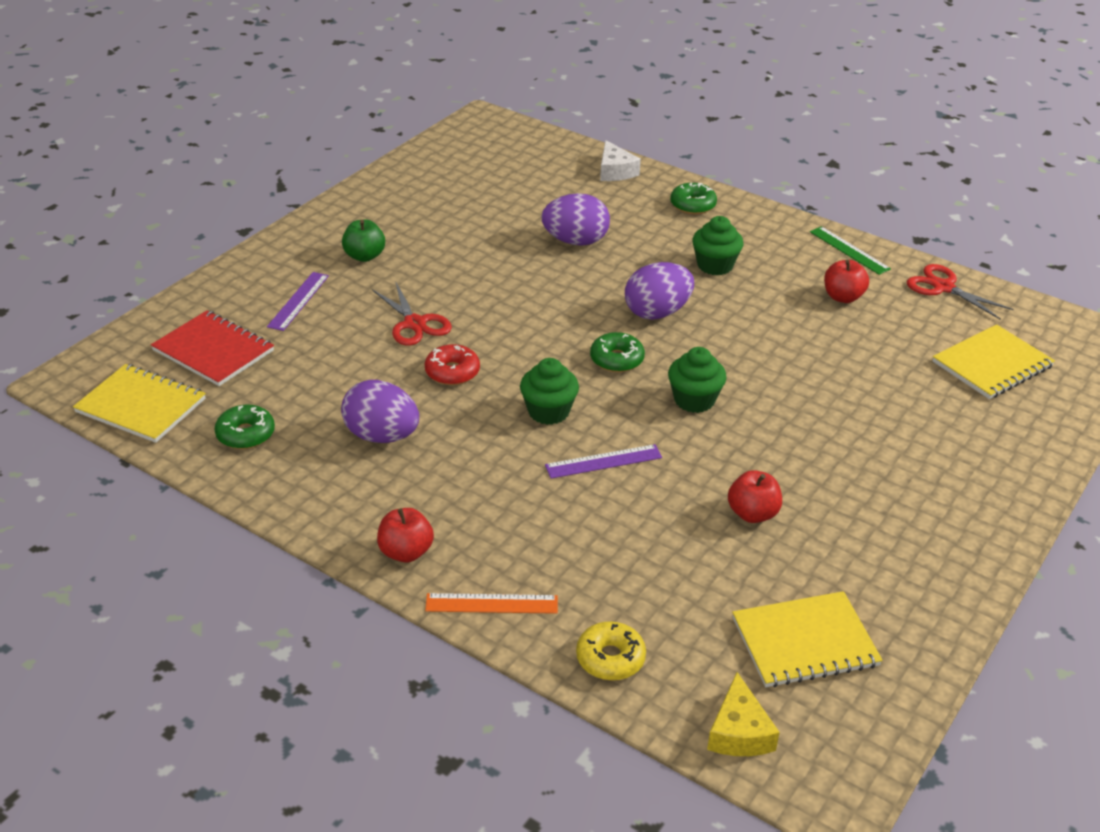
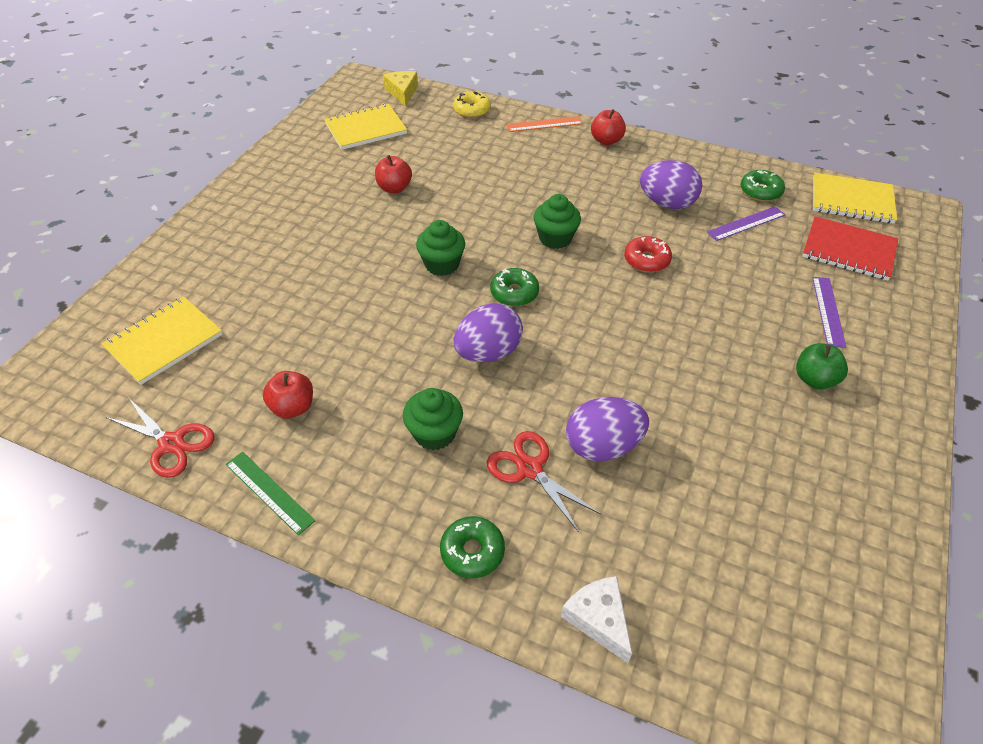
camera: 170 degrees right, 10 degrees up
red scissors [372,281,452,346] -> red scissors moved to [487,431,601,532]
purple ruler [545,444,662,479] -> purple ruler moved to [707,206,785,241]

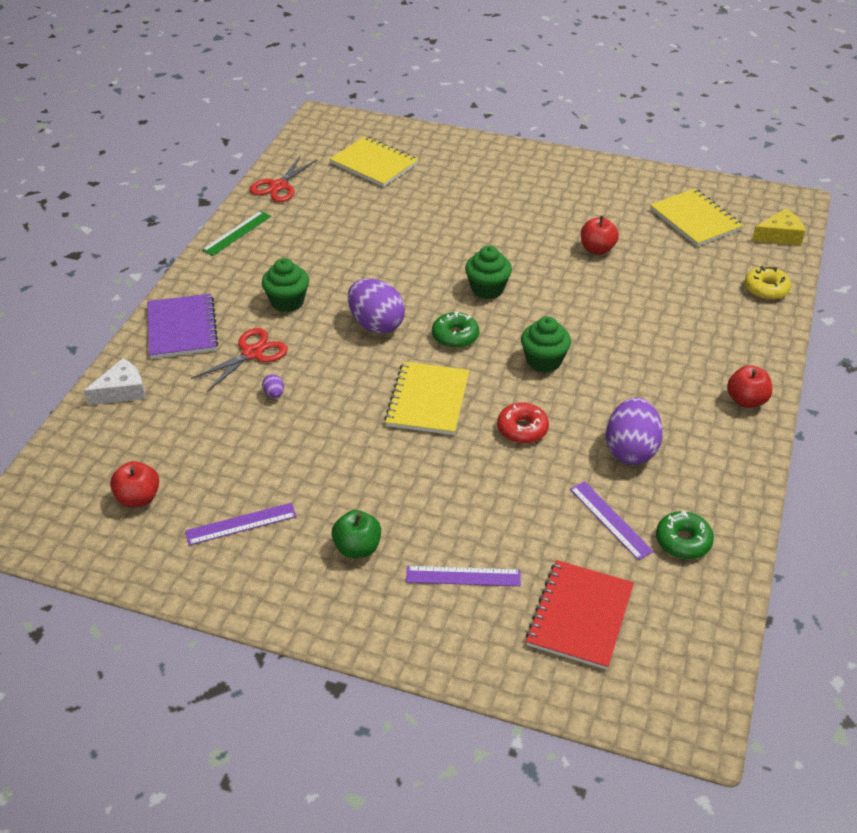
camera: 85 degrees right, 5 degrees down
red apple [263,371,313,418] -> red apple moved to [110,461,159,507]
green donut [440,516,505,578] -> purple notebook [147,294,218,359]
orange ruler [506,116,583,132] -> none
purple egg [566,397,649,461] -> purple egg [262,374,284,398], size x0.41
yellow notebook [813,173,897,224] -> yellow notebook moved to [384,362,470,435]
none -> purple ruler [185,503,297,545]

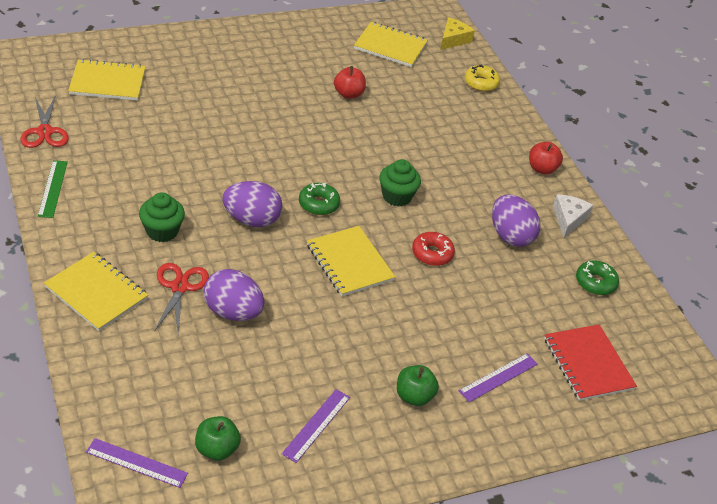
camera: 45 degrees left, 0 degrees up
white cheese [84,358,145,405] -> white cheese moved to [553,195,593,238]
red apple [110,461,159,507] -> green apple [195,416,241,461]
purple notebook [147,294,218,359] -> yellow notebook [44,252,148,331]
purple egg [262,374,284,398] -> purple egg [204,269,264,321], size x2.45
green cupcake [465,246,512,299] -> none
purple ruler [570,481,654,560] -> purple ruler moved to [86,438,188,488]

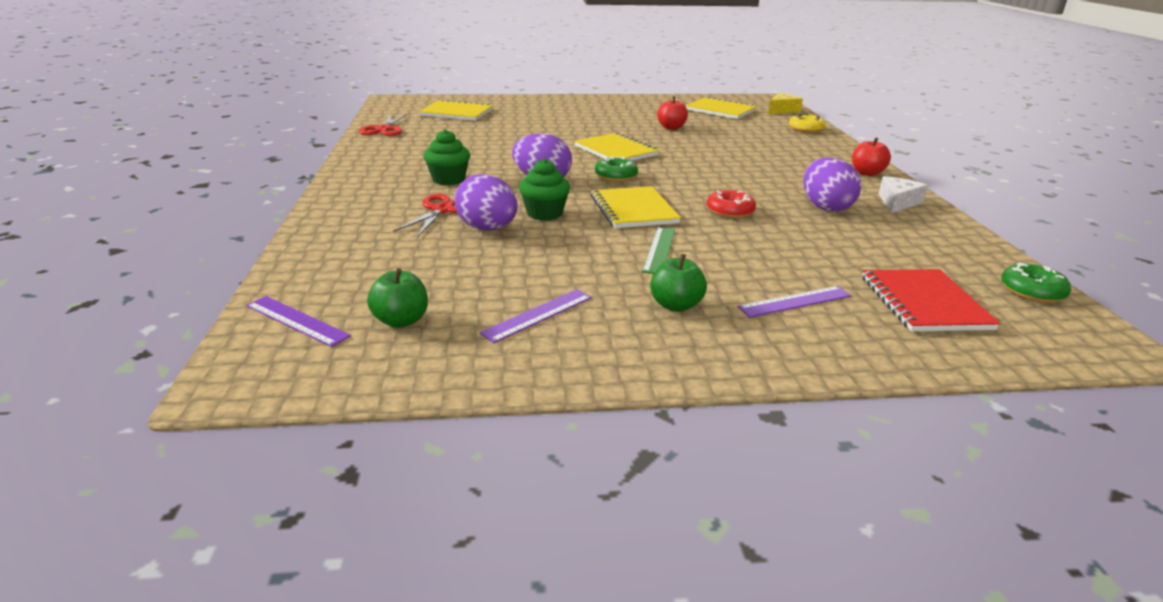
camera: 20 degrees right, 15 degrees down
green ruler [38,160,68,218] -> green ruler moved to [642,227,675,274]
yellow notebook [44,252,148,331] -> yellow notebook moved to [574,132,659,161]
green cupcake [379,159,421,206] -> green cupcake moved to [519,159,570,221]
green donut [576,261,619,295] -> green donut moved to [1001,262,1071,303]

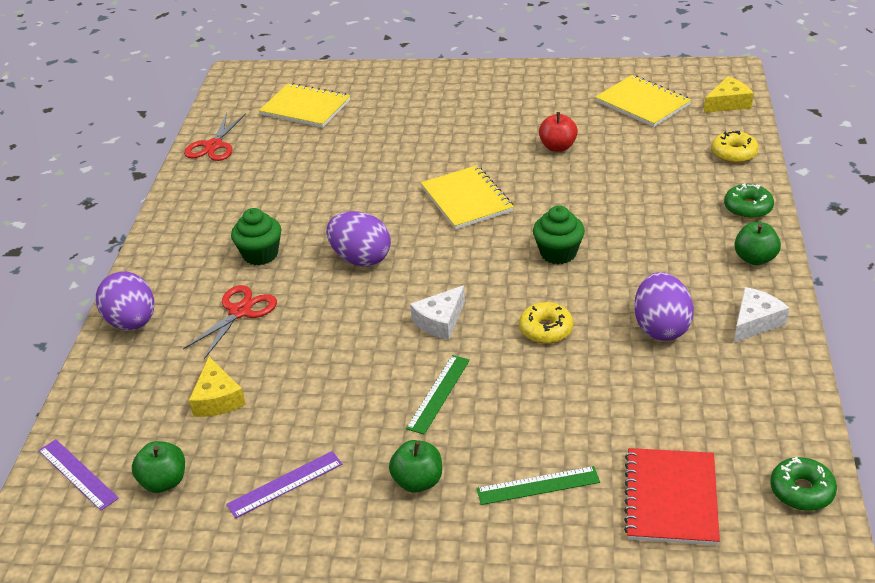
camera: 15 degrees right, 10 degrees up
purple egg [454,174,518,231] -> purple egg moved to [96,272,154,330]
green cupcake [519,159,570,221] -> green cupcake moved to [533,205,585,264]
yellow notebook [591,186,681,228] -> white cheese [410,285,465,340]
green donut [595,156,638,182] -> green donut moved to [724,183,774,219]
red donut [707,190,756,218] -> yellow donut [519,302,573,344]
purple ruler [737,286,852,317] -> green ruler [476,466,600,505]
red apple [852,138,891,176] -> green apple [734,222,781,265]
none -> yellow cheese [189,357,246,417]

